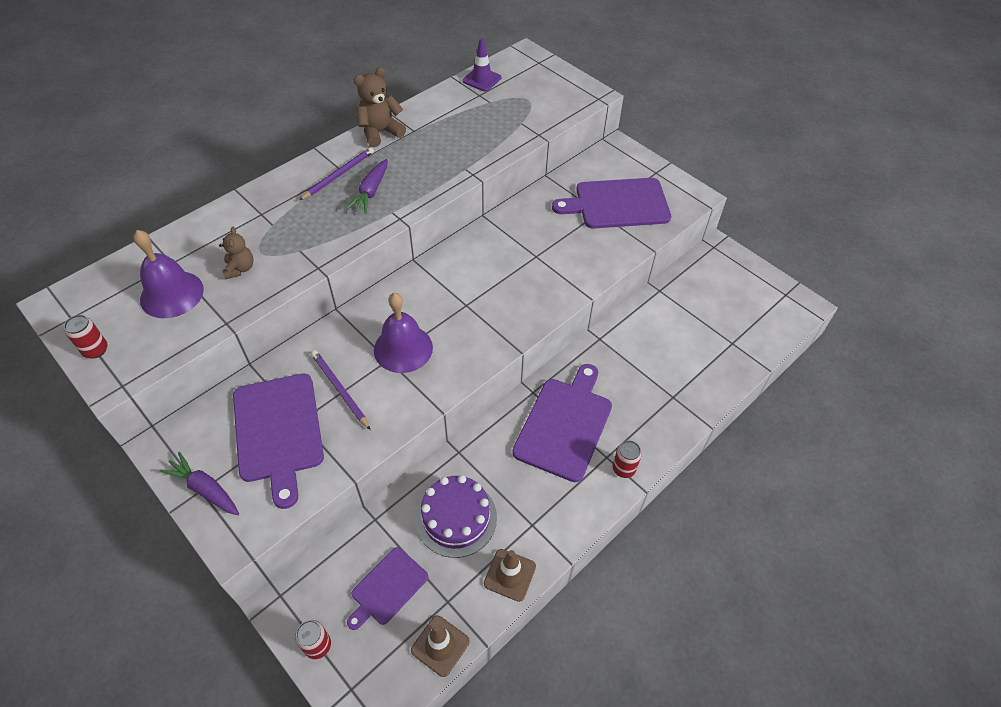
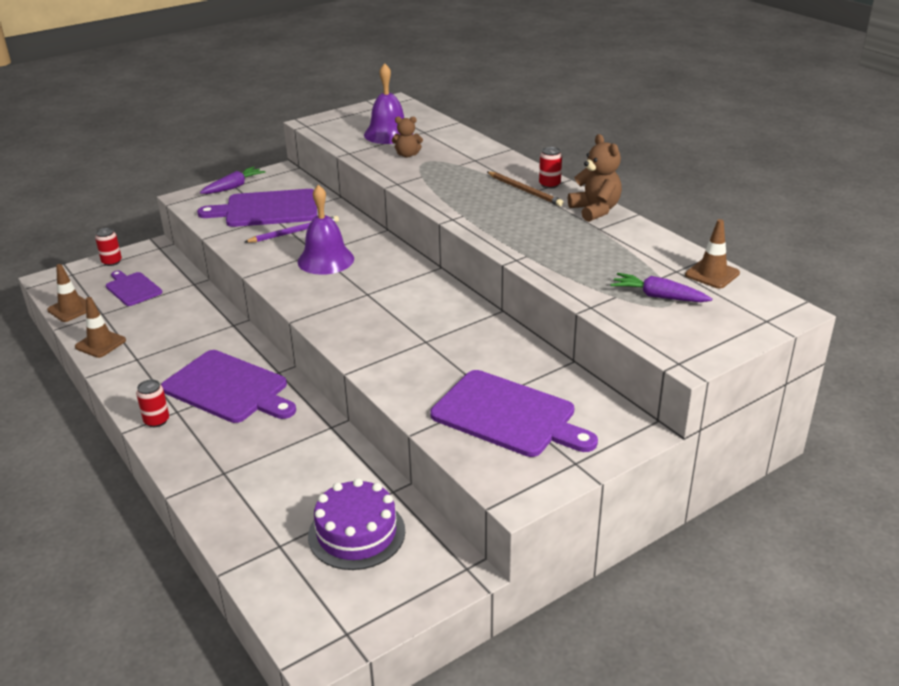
camera: 100 degrees right, 20 degrees down
red can [64,315,108,358] -> red can moved to [539,147,562,189]
purple pencil [299,147,374,200] -> brown pencil [487,171,563,206]
purple carrot [346,159,388,214] -> purple carrot moved to [610,273,712,302]
purple cake [416,475,497,558] -> purple cake moved to [308,478,405,570]
purple traffic cone [462,38,501,91] -> brown traffic cone [685,219,740,289]
purple cutting board [552,178,671,229] -> purple cutting board turned 120 degrees clockwise [430,370,598,457]

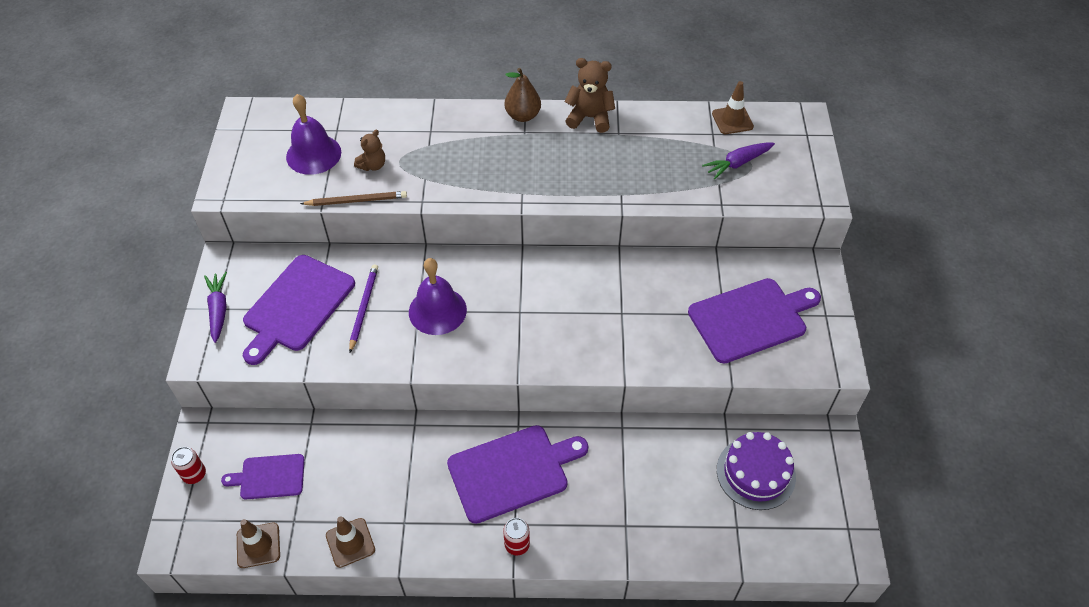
camera: 55 degrees left, 20 degrees up
brown pencil [487,171,563,206] -> brown pencil moved to [300,191,407,206]
red can [539,147,562,189] -> brown pear [505,68,541,122]

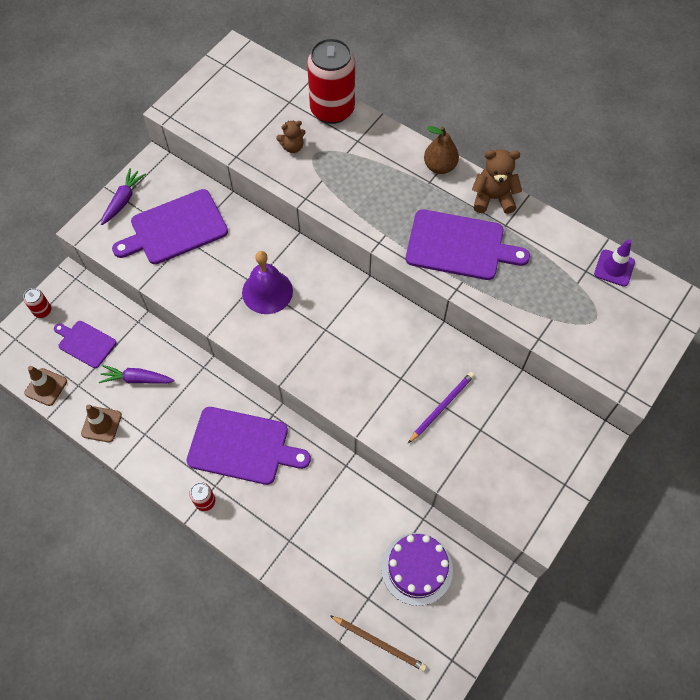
camera: 35 degrees right, 10 degrees up
purple bell [286,94,341,175] -> none
brown pencil [300,191,407,206] -> brown pencil moved to [330,616,427,672]
purple pencil [349,264,378,352] -> purple pencil moved to [408,372,475,443]
brown teddy bear [564,58,615,133] -> brown teddy bear turned 45 degrees counterclockwise [472,149,522,214]
purple cutting board [688,278,821,363] -> purple cutting board moved to [406,209,530,280]
purple carrot [702,143,775,179] -> purple carrot moved to [99,365,175,384]
brown traffic cone [712,81,754,134] -> purple traffic cone [594,239,635,287]
none -> red can [307,38,355,124]

